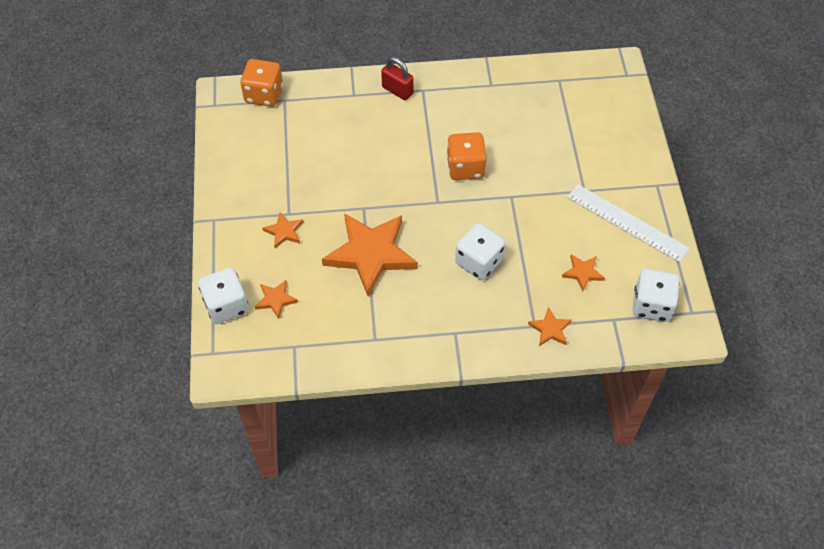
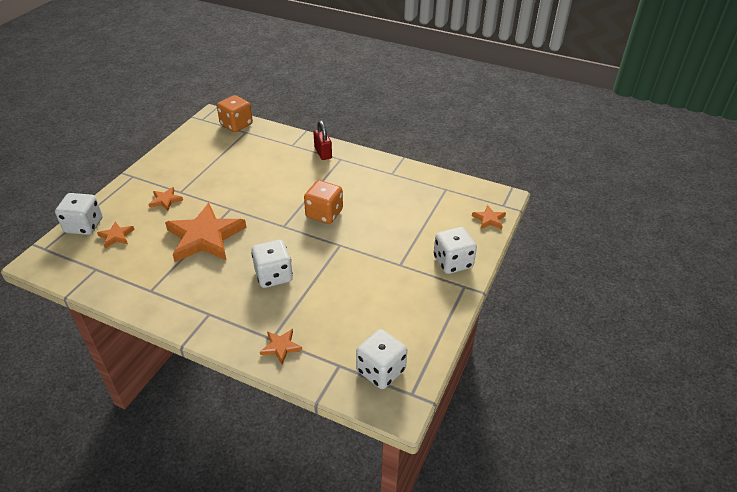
camera: 30 degrees right, 15 degrees down
orange star [562,254,605,292] -> orange star moved to [472,205,506,229]
white ruler [567,184,690,262] -> none
none -> white dice [434,227,477,274]

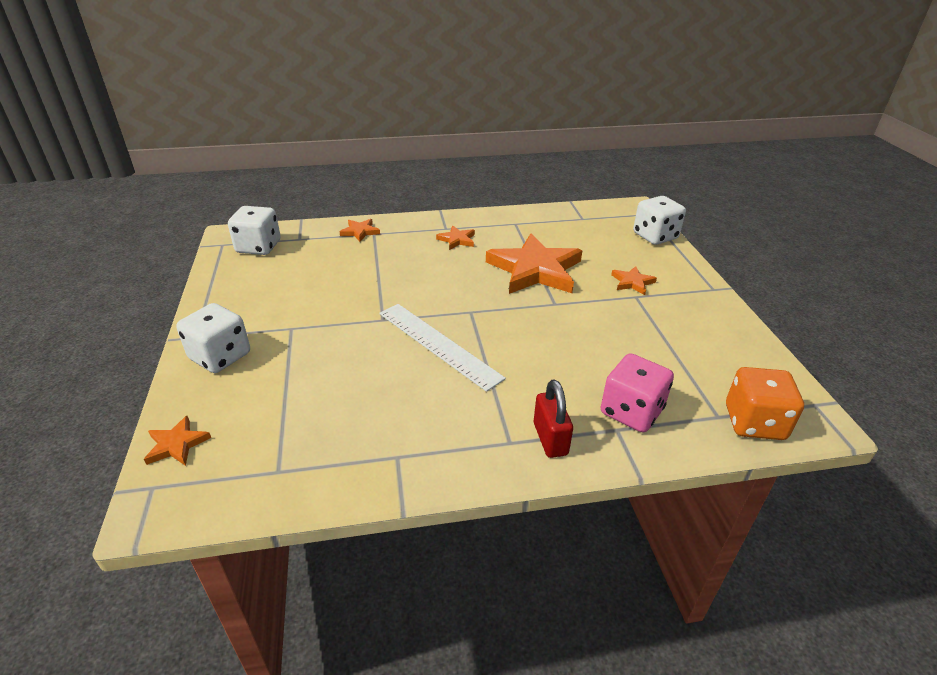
camera: 145 degrees right, 5 degrees down
orange star [97,222,135,248] -> orange star moved to [436,225,475,250]
white dice [251,240,293,288] -> none
orange dice [304,180,343,224] -> white ruler [379,304,506,392]
red padlock [313,121,332,160] -> red padlock turned 45 degrees clockwise [534,379,573,458]
none -> pink dice [601,353,674,432]

